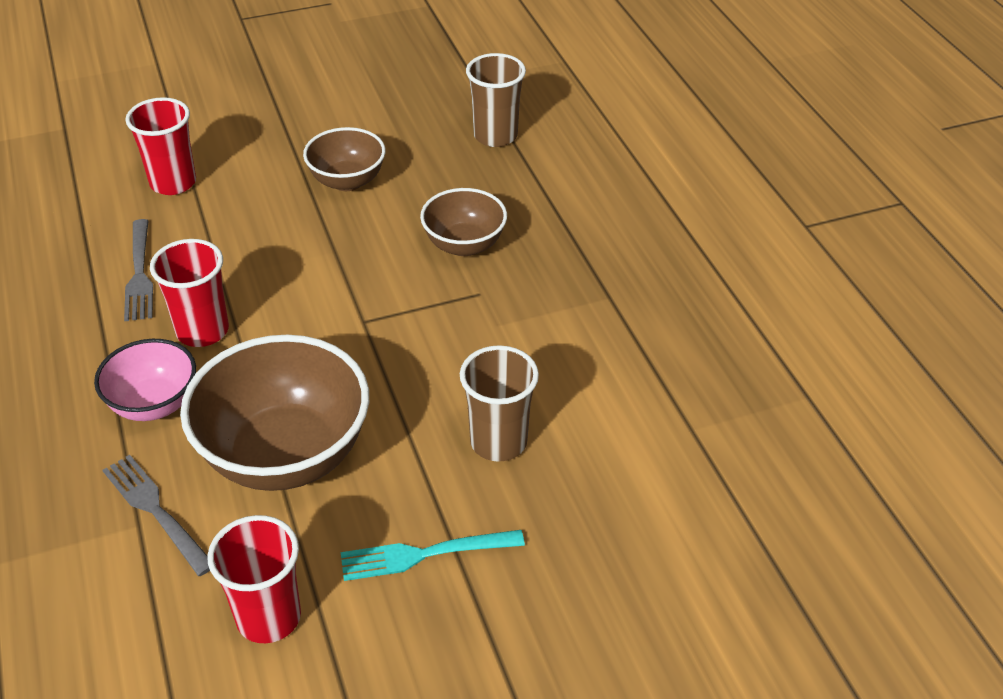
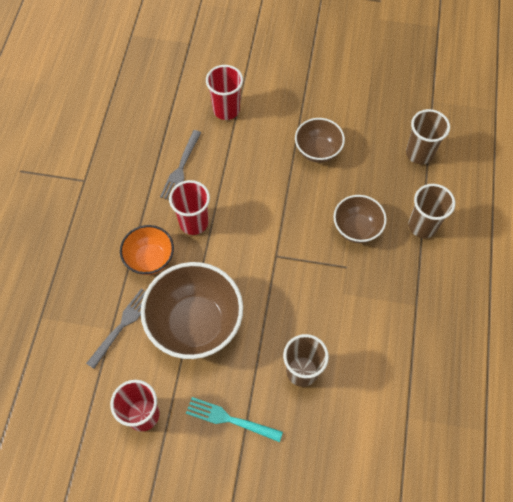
camera: 30 degrees right, 20 degrees up
pink bowl [94,339,196,421] -> orange bowl [120,225,174,275]
grey fork [103,455,210,576] -> grey fork turned 45 degrees clockwise [86,289,146,369]
none -> brown cup [408,184,455,238]

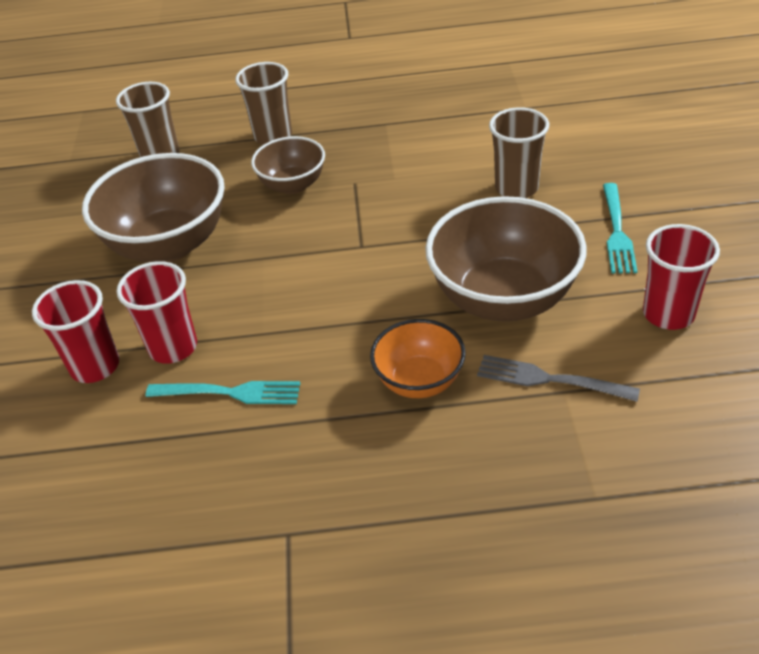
camera: 100 degrees left, 20 degrees down
grey fork [160,130,201,200] -> turquoise fork [146,381,300,404]
red cup [169,180,210,235] -> red cup moved to [117,261,197,364]
brown bowl [295,118,345,163] -> brown bowl [82,153,225,262], size x1.77

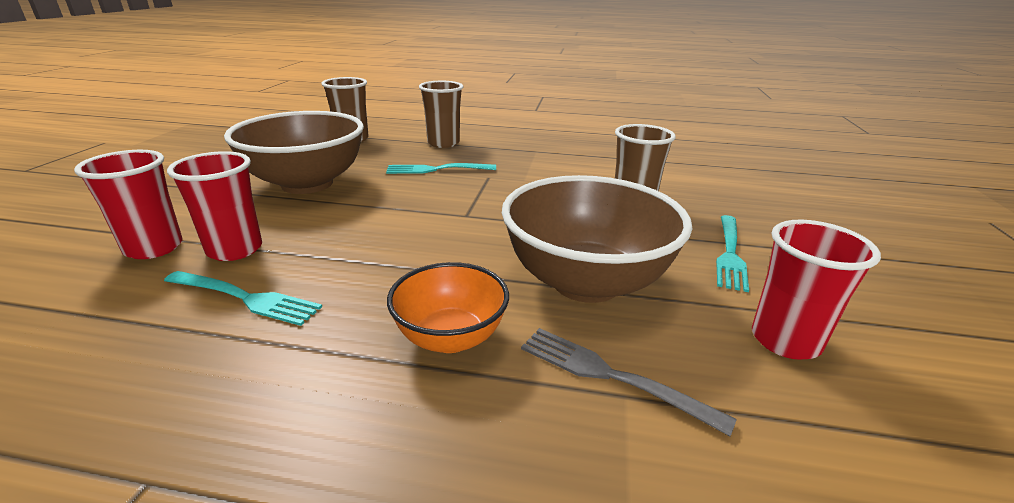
camera: 10 degrees right, 15 degrees down
brown bowl [251,136,325,194] -> turquoise fork [386,163,496,174]

